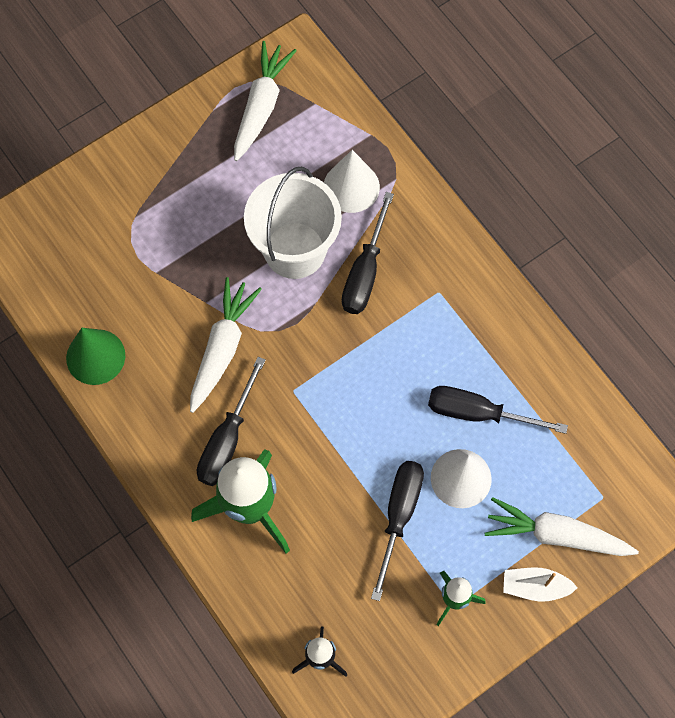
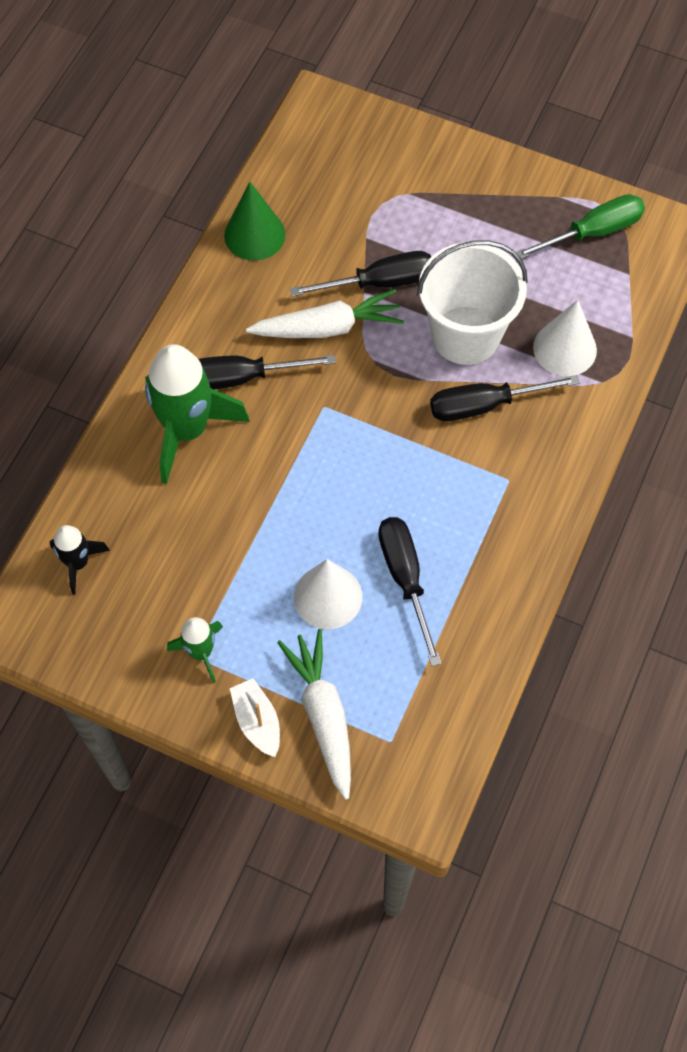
camera: 60 degrees right, 5 degrees down
white carrot [234,41,297,161] -> green screwdriver [516,194,645,259]
black screwdriver [371,461,424,601] -> black screwdriver moved to [290,251,431,297]

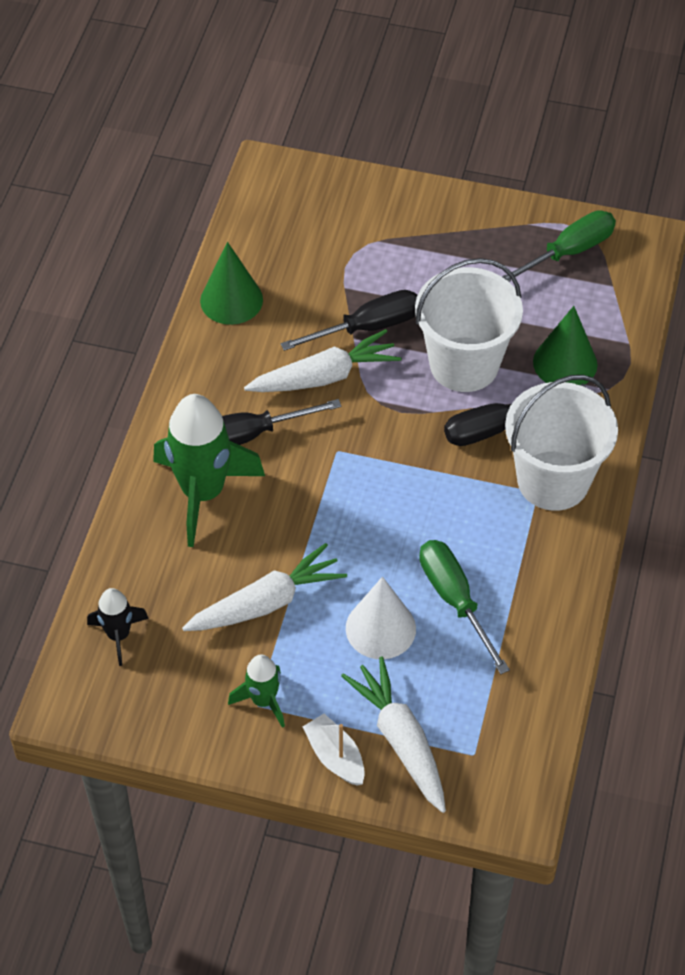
camera: 10 degrees left, 10 degrees down
black screwdriver [378,517,442,666] -> green screwdriver [420,540,510,674]
white cone [533,300,597,376] -> green cone [533,306,598,385]
none -> white carrot [182,543,347,631]
none -> white bucket [505,375,618,511]

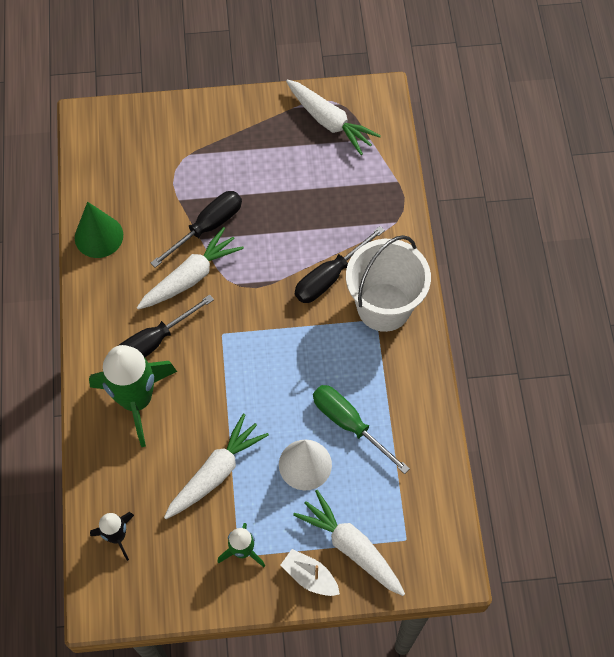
camera: 20 degrees left, 10 degrees up
white bucket [415,258,523,392] -> none
green screwdriver [502,210,616,282] -> white carrot [286,80,381,155]
green cone [533,306,598,385] -> none

